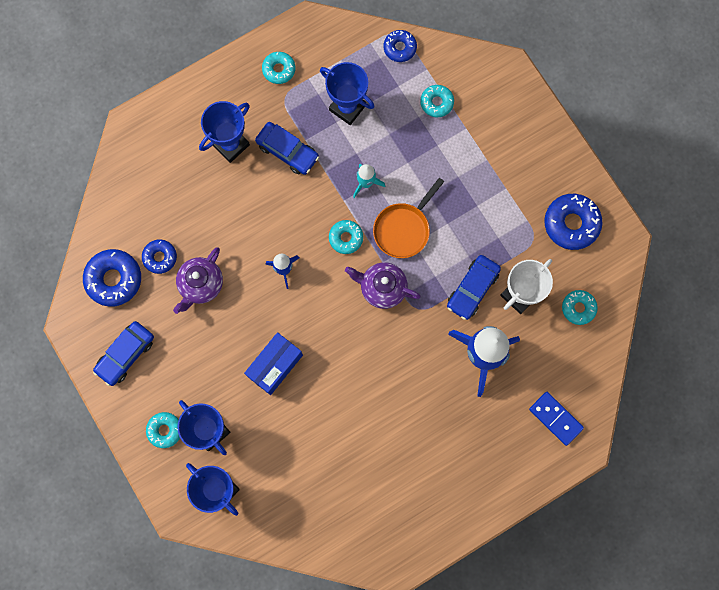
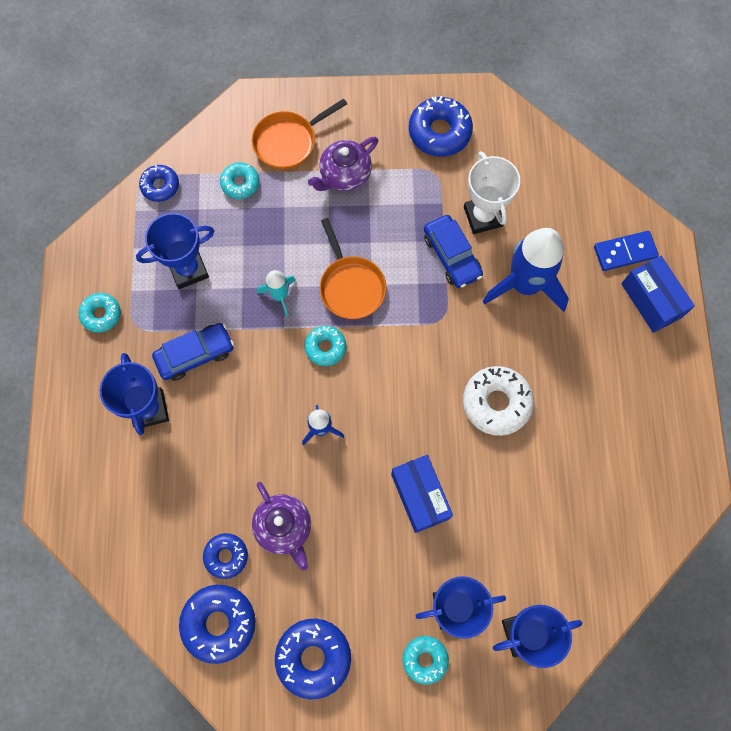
camera: 60 degrees left, 5 degrees down
blue car [93,321,154,386] -> blue donut [275,619,351,699]
purple teapot [345,262,421,309] -> purple teapot moved to [308,137,378,191]
turquoise donut [562,290,598,325] -> none
none -> orange pan [252,98,347,169]
none -> white donut [463,366,534,436]
none -> blue box [621,256,695,333]

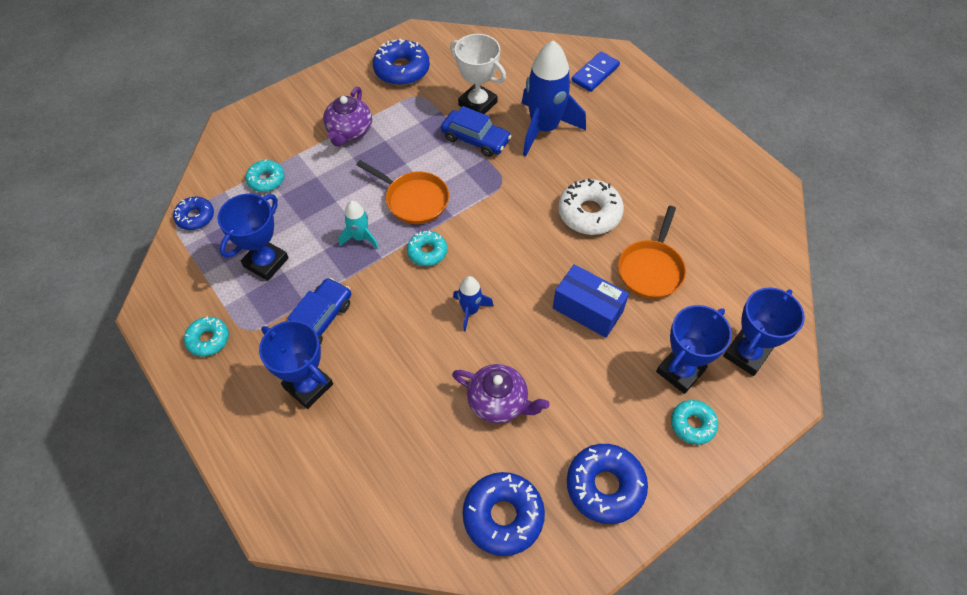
camera: 35 degrees left, 15 degrees down
blue donut [203,533,248,579] -> none
orange pan [252,98,347,169] -> orange pan moved to [618,206,686,299]
blue box [621,256,695,333] -> none

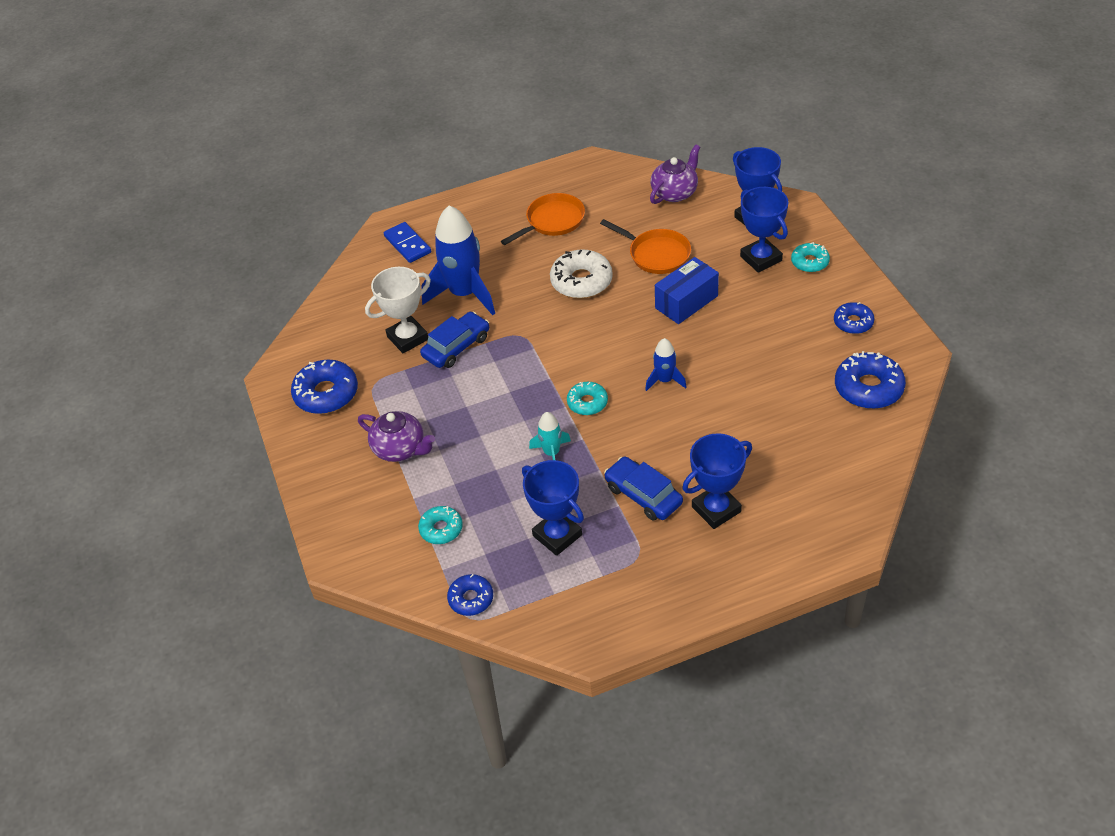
camera: 70 degrees left, 10 degrees down
turquoise donut [184,316,229,357] -> none
orange pan [356,160,449,224] -> orange pan moved to [501,193,585,245]
purple teapot [452,364,550,424] -> purple teapot moved to [650,144,700,204]
blue donut [567,444,648,524] -> blue donut [834,302,875,334], size x0.60

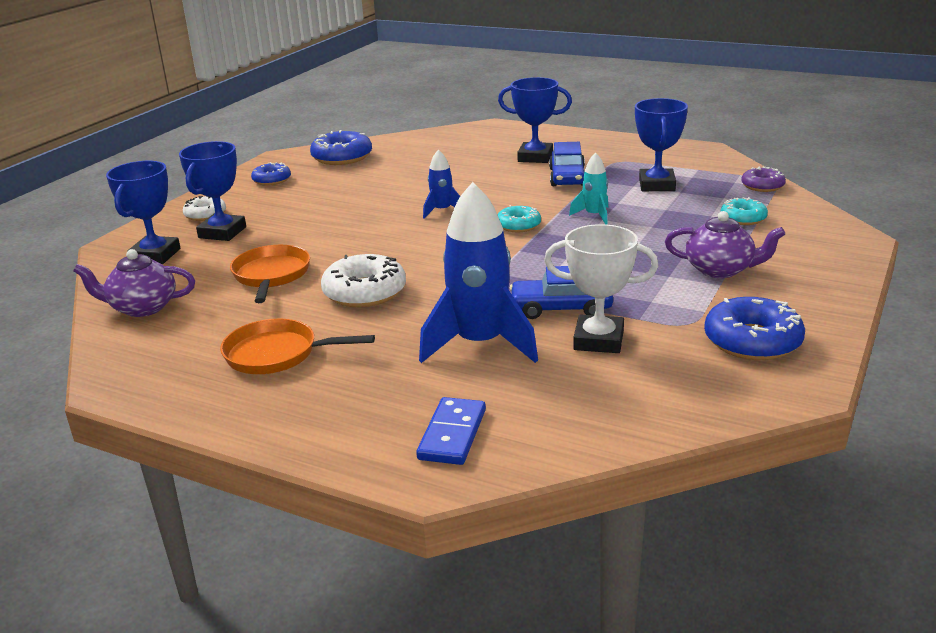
camera: 135 degrees left, 20 degrees down
purple teapot [358,411,435,462] -> purple teapot turned 120 degrees clockwise [665,211,785,278]
blue donut [447,574,493,616] -> purple donut [741,166,786,192]
blue box [655,257,719,324] -> none
turquoise donut [791,242,830,272] -> white donut [183,196,226,221]

